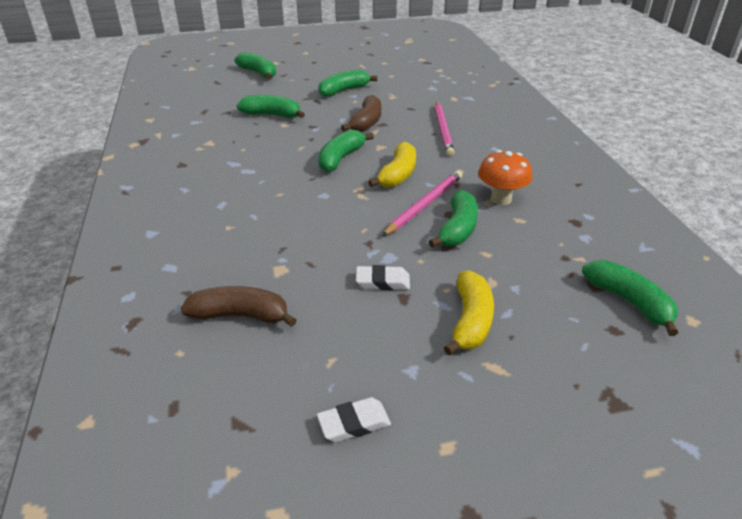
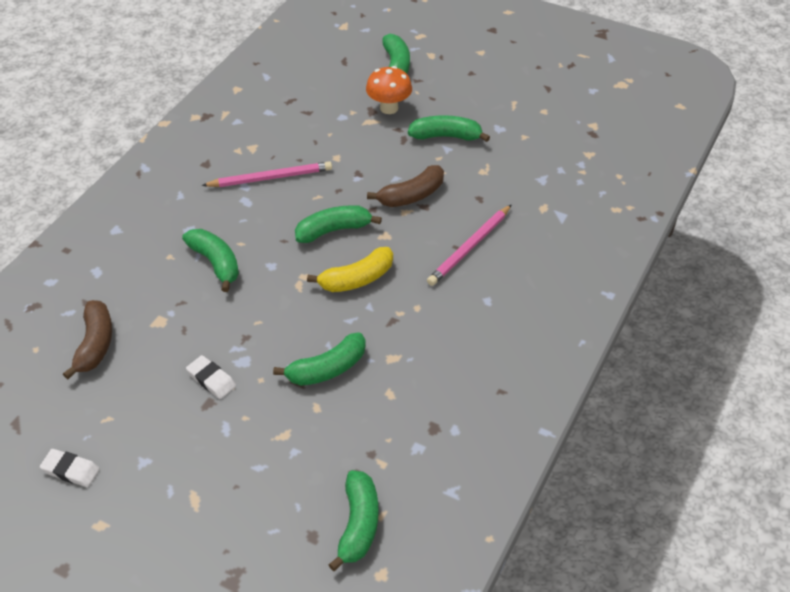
camera: 40 degrees right, 10 degrees up
brown banana [181,286,297,327] -> brown banana turned 45 degrees clockwise [63,300,112,379]
green banana [237,95,305,118] -> green banana moved to [182,229,239,292]
pink pencil [382,171,463,236] -> pink pencil moved to [201,161,332,187]
yellow banana [444,270,494,355] -> none
orange mushroom [478,150,532,205] -> orange mushroom moved to [366,66,412,114]

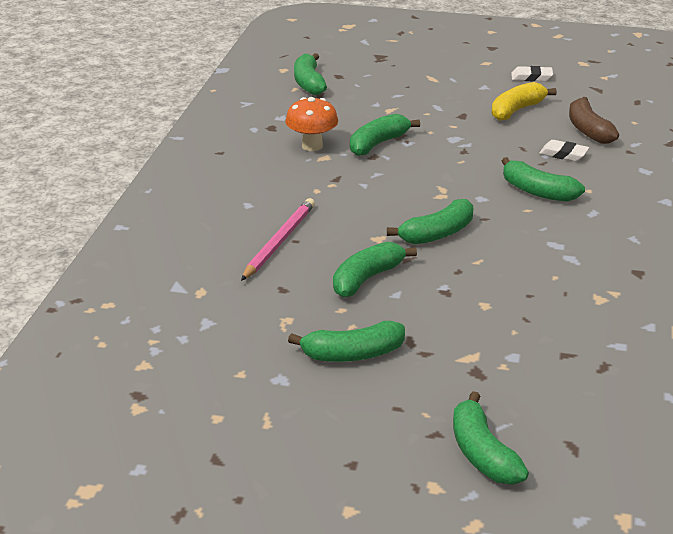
camera: 165 degrees right, 15 degrees down
white eraser [186,355,236,399] -> white eraser moved to [539,140,589,161]
pink pencil [201,161,332,187] -> none
yellow banana [307,247,393,292] -> yellow banana moved to [492,82,557,121]
orange mushroom [366,66,412,114] -> orange mushroom moved to [286,97,338,151]
brown banana [367,165,444,207] -> green banana [333,242,417,297]

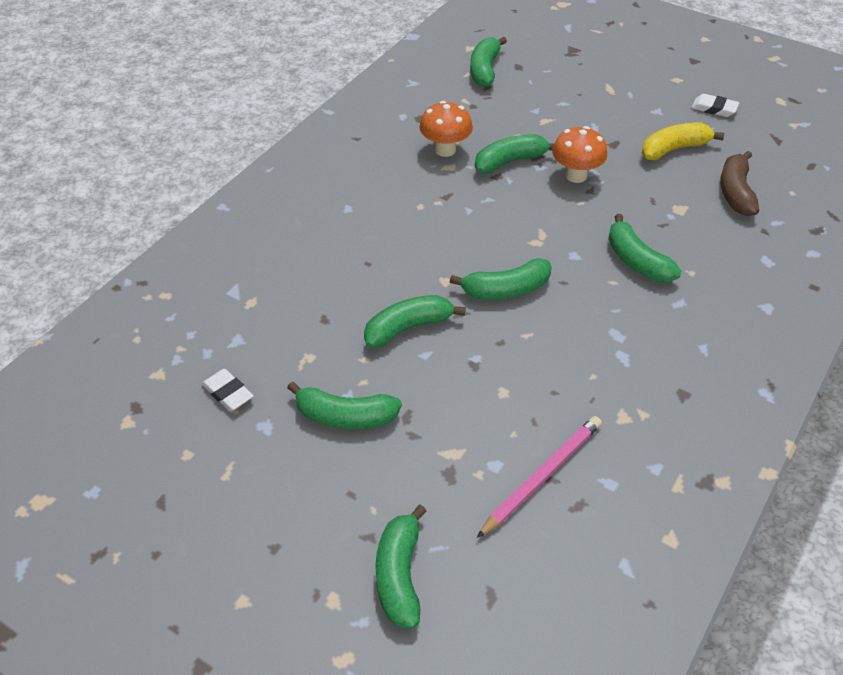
camera: 20 degrees right, 15 degrees up
pink pencil [241,198,315,281] -> pink pencil moved to [477,416,602,538]
white eraser [539,140,589,161] -> white eraser moved to [202,369,254,411]
none -> orange mushroom [552,126,607,183]

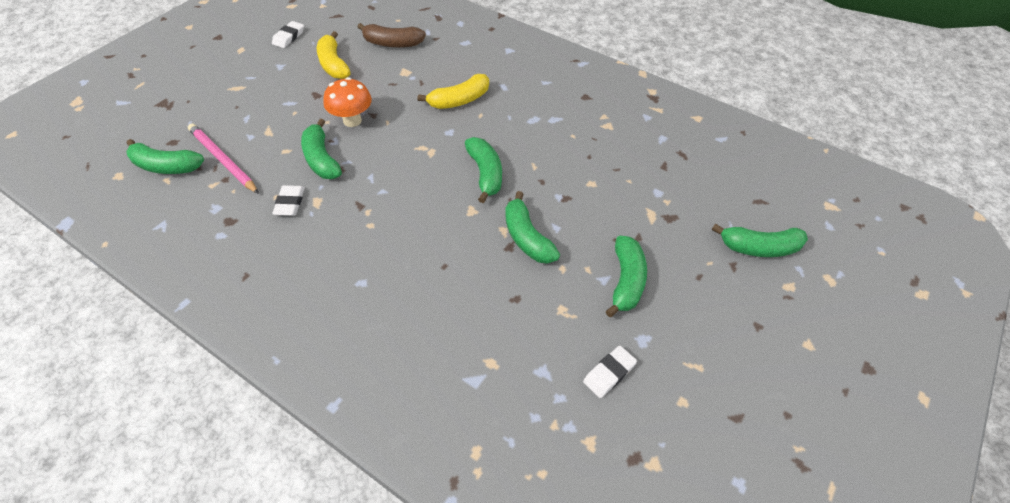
camera: 90 degrees left, 5 degrees up
orange mushroom [419,101,473,157] -> white eraser [272,185,305,216]
pink pencil [477,416,602,538] -> pink pencil moved to [188,124,259,194]
green banana [608,214,681,282] -> yellow banana [418,74,489,109]

